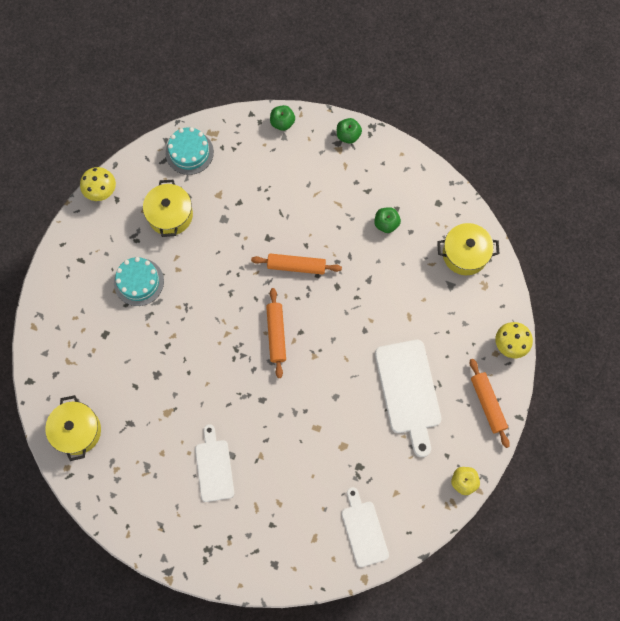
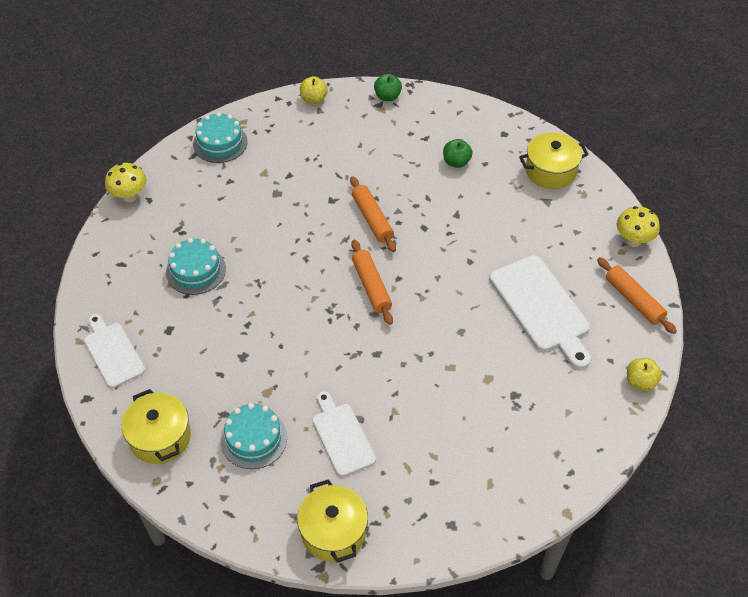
camera: 15 degrees left, 20 degrees down
yellow pot [143,180,193,237] -> yellow pot moved to [297,479,368,563]
orange rolling pin [251,254,342,275] -> orange rolling pin turned 75 degrees clockwise [350,177,396,252]
green apple [270,105,295,131] -> yellow apple [300,76,328,104]
white cutting board [342,487,389,567] -> white cutting board moved to [84,314,145,388]
none -> turquoise cake [220,403,287,469]

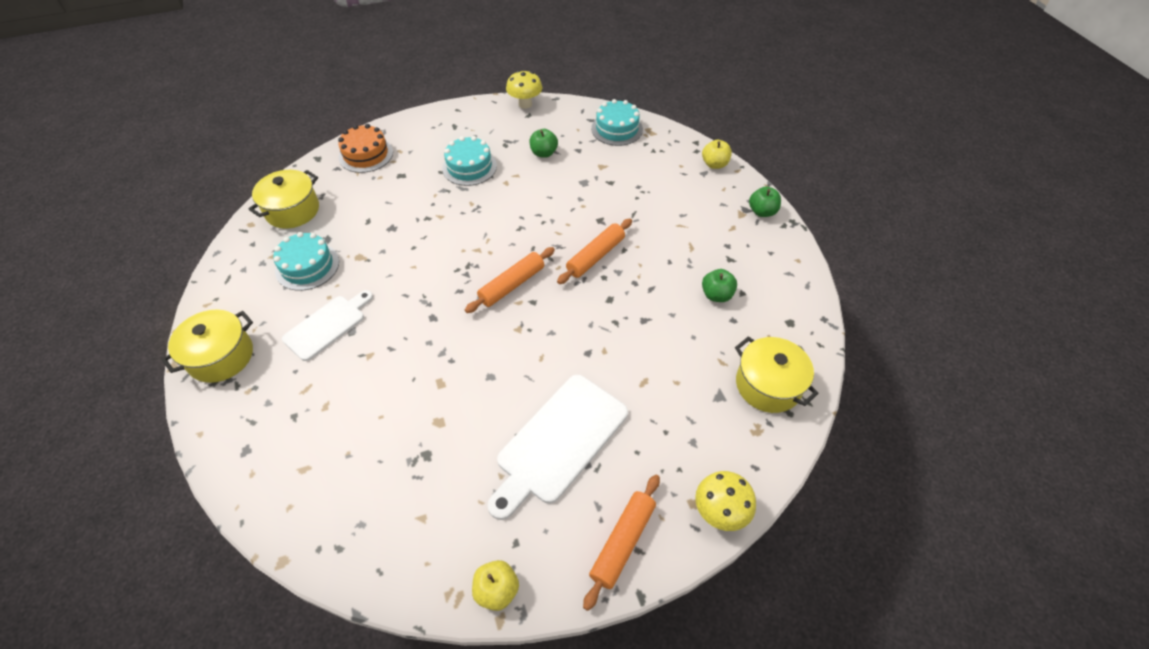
camera: 65 degrees right, 0 degrees up
white cutting board [84,314,145,388] -> orange cake [338,124,393,173]
none -> green apple [529,129,558,158]

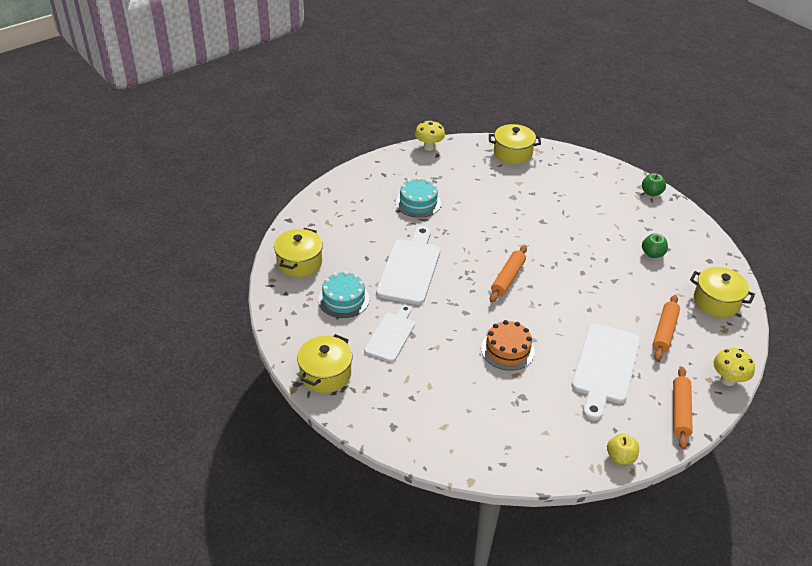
camera: 20 degrees left, 10 degrees down
orange cake [338,124,393,173] -> orange cake moved to [481,320,535,371]
green apple [529,129,558,158] -> none
orange rolling pin [557,218,632,284] -> orange rolling pin moved to [653,295,680,361]
turquoise cake [591,99,643,146] -> yellow pot [489,124,541,164]
yellow apple [702,140,732,169] -> none
none -> white cutting board [376,226,440,305]

